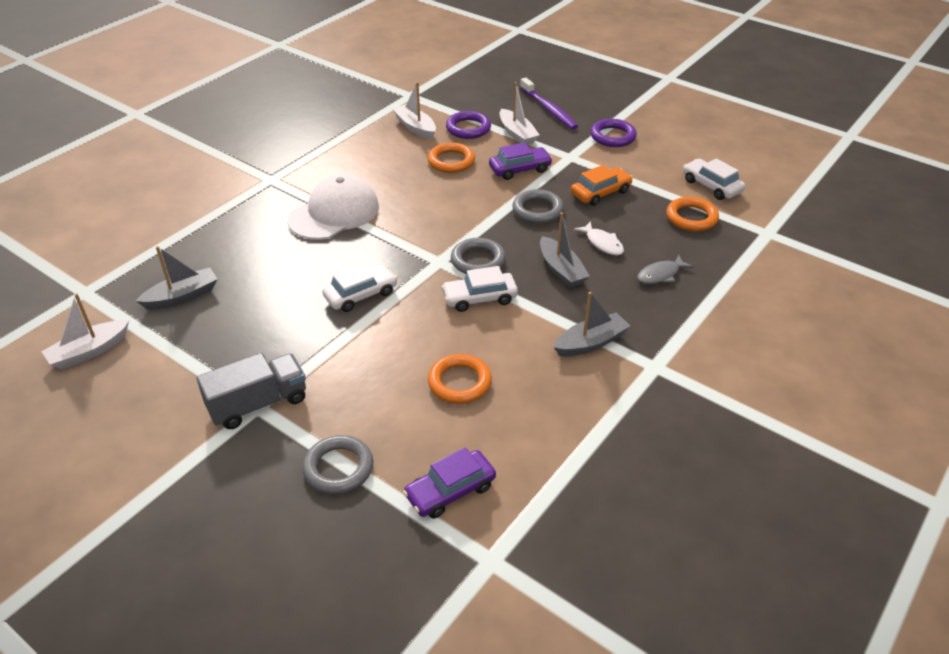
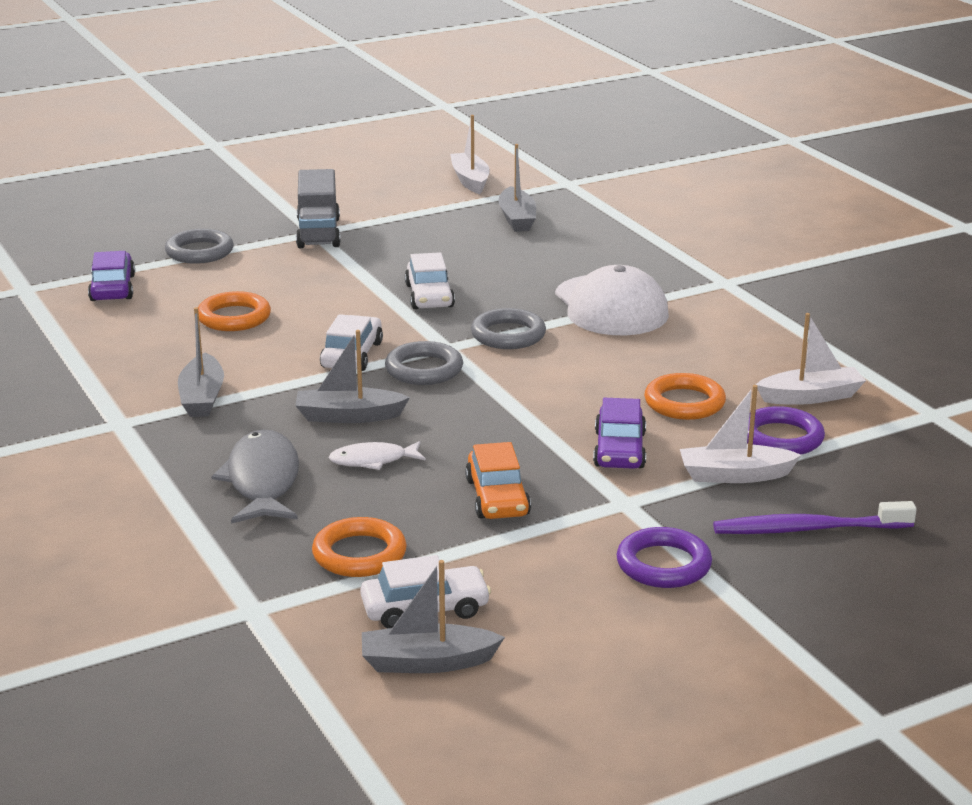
camera: 115 degrees right, 15 degrees down
grey ring [513,189,564,224] -> grey ring moved to [471,308,546,349]
grey fish [637,254,694,284] -> grey fish [211,429,299,524], size x1.74
none -> grey boat [362,560,505,673]

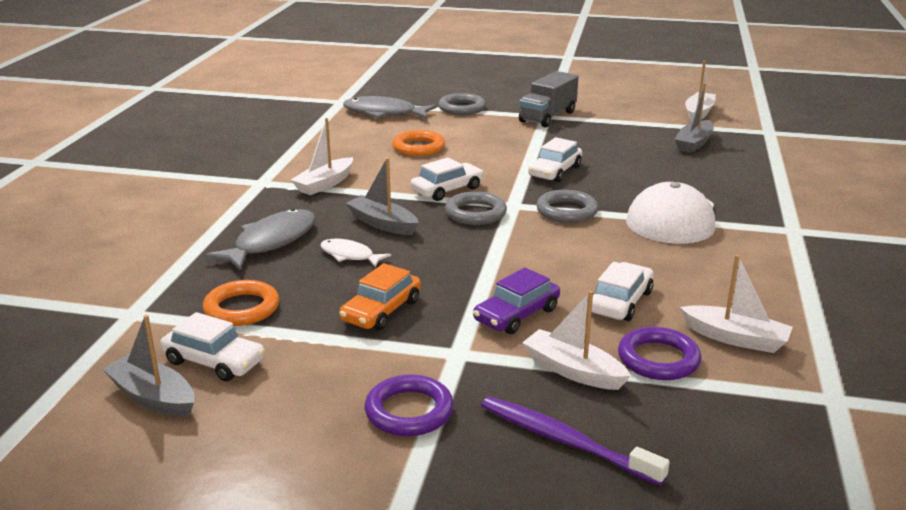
camera: 40 degrees right, 0 degrees up
purple car [88,251,135,301] -> grey fish [343,96,436,119]
grey boat [178,307,224,417] -> white boat [291,118,353,195]
orange ring [644,373,726,420] -> white car [592,262,654,321]

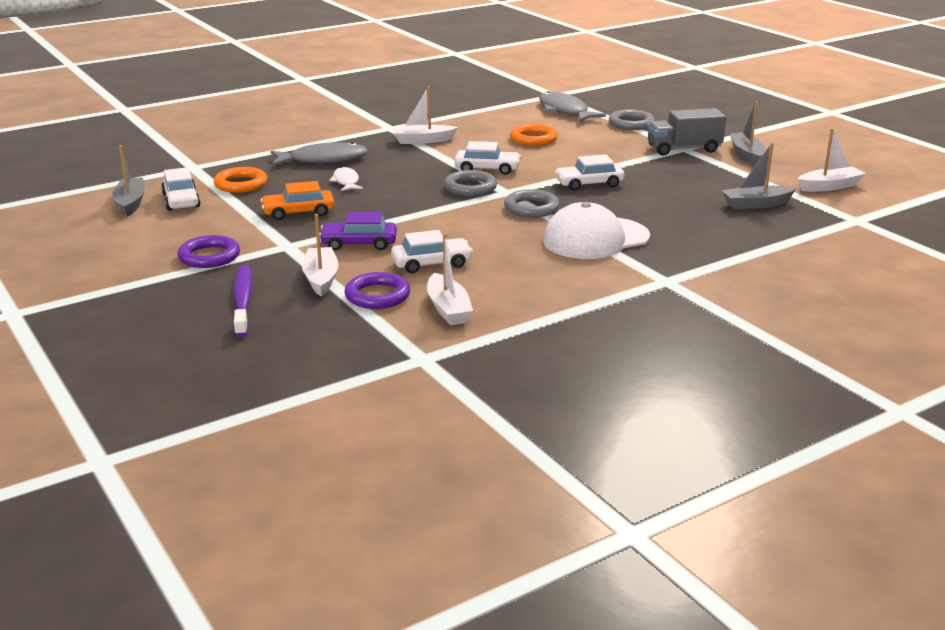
camera: 45 degrees right, 0 degrees up
grey boat [346,158,419,235] -> grey boat moved to [730,101,765,165]

